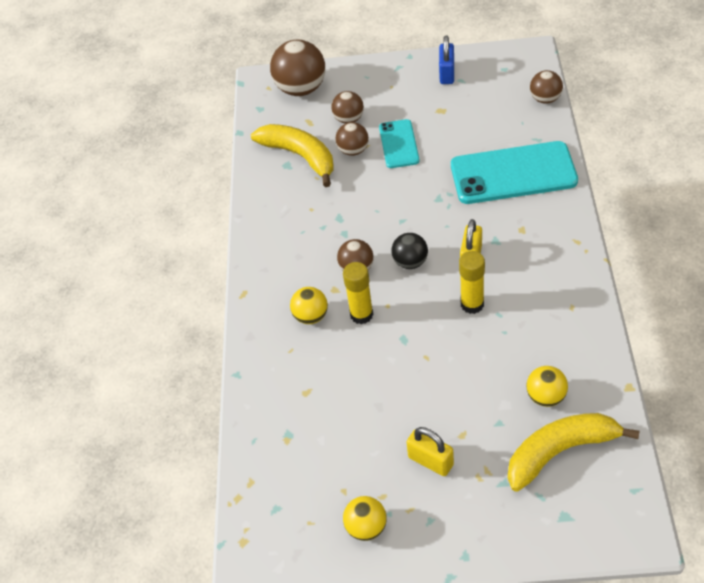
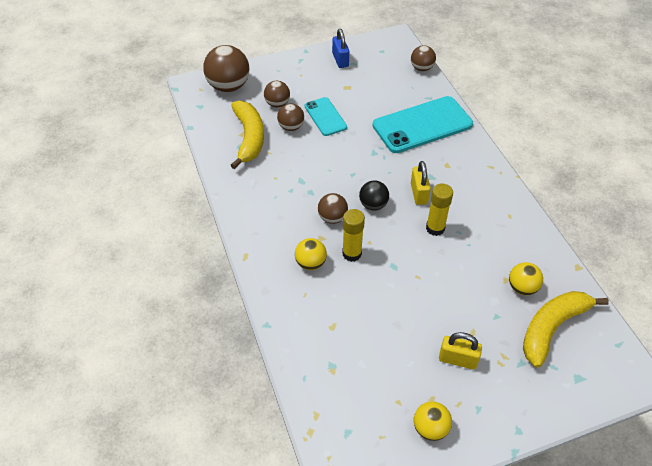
camera: 25 degrees left, 0 degrees up
yellow banana [251,124,333,187] -> yellow banana turned 60 degrees clockwise [230,101,264,169]

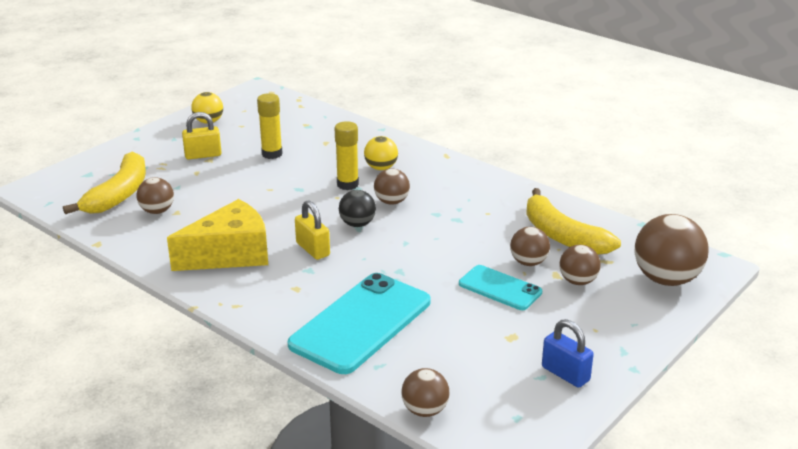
camera: 150 degrees right, 20 degrees down
yellow glue stick [426,183,453,236] -> yellow glue stick moved to [257,93,283,159]
yellow ball [509,262,543,295] -> brown ball [136,177,174,214]
none -> yellow cheese [167,199,268,271]

